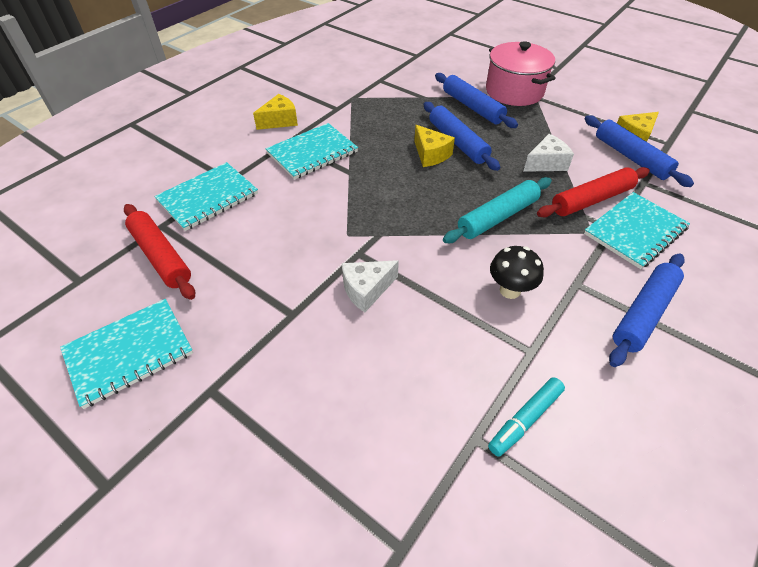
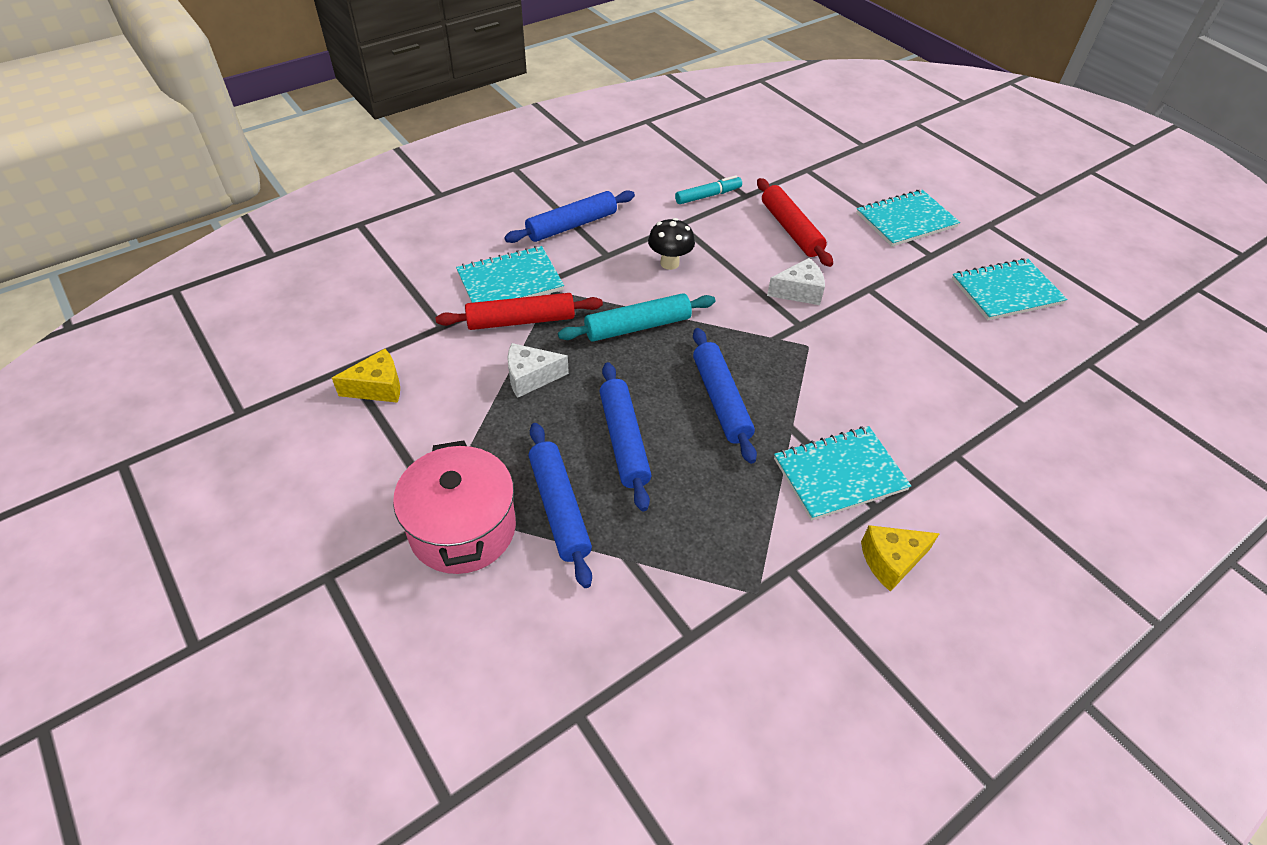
camera: 165 degrees left, 0 degrees up
red rolling pin [124,204,195,300] -> red rolling pin moved to [757,178,833,267]
turquoise notebook [154,162,258,231] -> turquoise notebook moved to [856,189,960,247]
yellow cheese [414,125,455,167] -> none
blue rolling pin [585,115,694,187] -> blue rolling pin moved to [693,328,757,464]

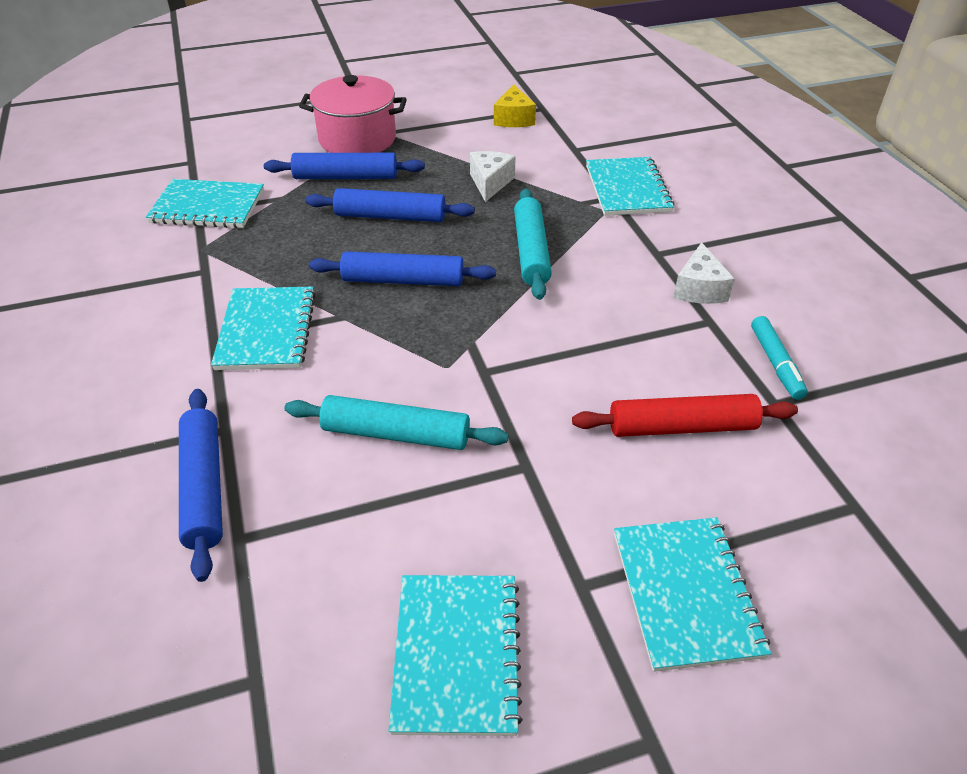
camera: 110 degrees right, 5 degrees down
red rolling pin [436,293,603,330] -> none
blue rolling pin [504,190,635,243] -> blue rolling pin moved to [179,389,223,582]
black mushroom [648,218,695,270] -> none
white cheese [767,258,825,305] -> white cheese moved to [673,242,735,304]
yellow cheese [861,525,940,592] -> none
none -> turquoise notebook [146,179,264,228]
none -> turquoise rolling pin [284,395,509,450]

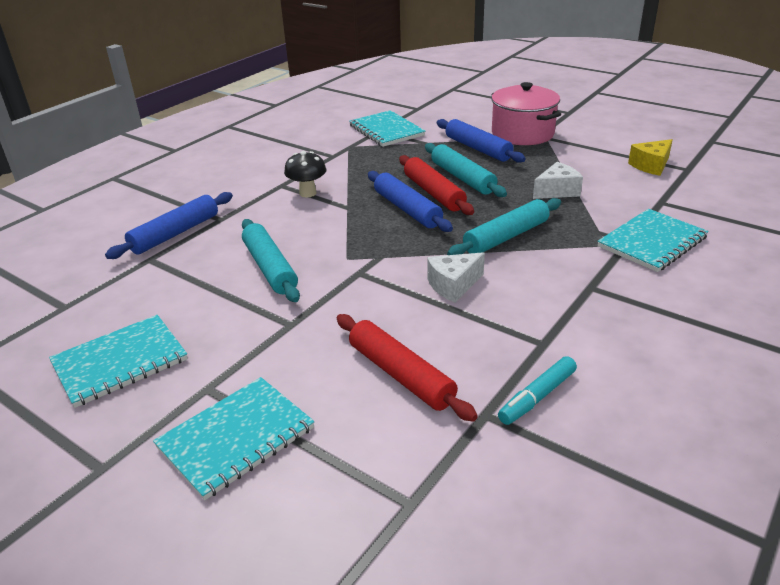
camera: 55 degrees right, 10 degrees down
turquoise notebook [211,287,316,370] -> black mushroom [284,151,327,197]
blue rolling pin [305,188,475,222] -> turquoise rolling pin [425,143,507,197]
white cheese [673,242,735,304] -> white cheese moved to [427,252,485,302]
none -> red rolling pin [399,155,474,215]

